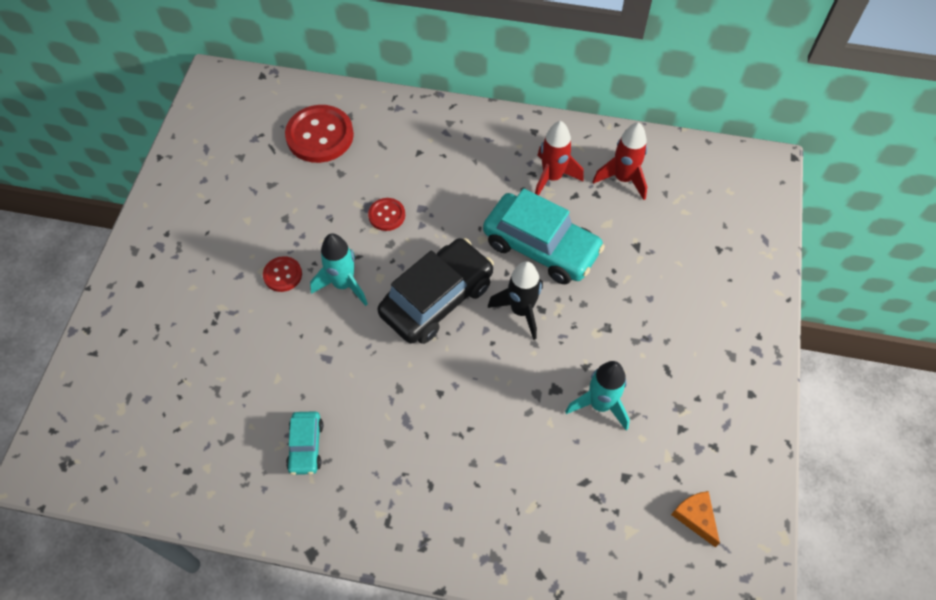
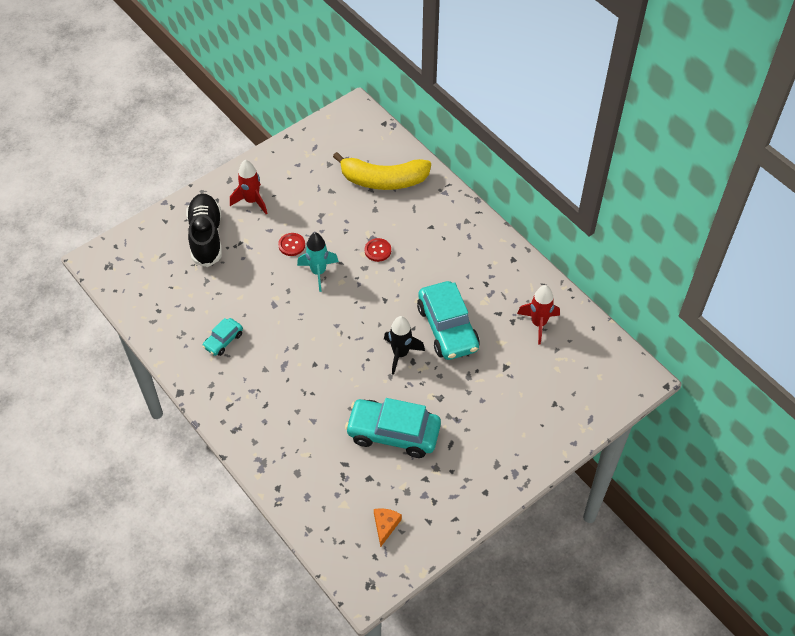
camera: 40 degrees right, 5 degrees down
red button [285,105,354,163] -> yellow banana [333,152,431,190]
black car [378,238,494,344] -> none
red rocket [535,121,584,195] -> red rocket moved to [230,160,268,214]
turquoise rocket [565,361,630,431] -> turquoise car [345,398,441,458]
none -> black shoe [186,193,222,267]

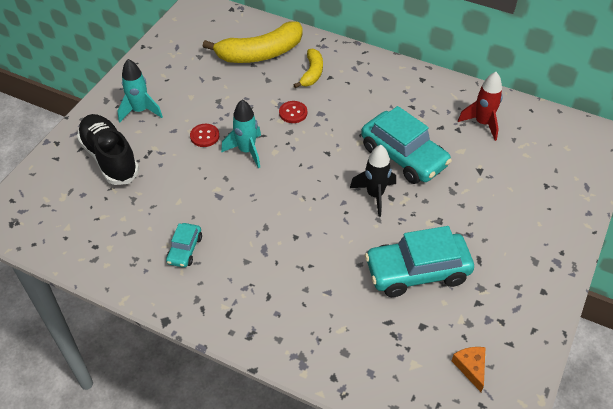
camera: 25 degrees left, 5 degrees down
red rocket [230,160,268,214] -> turquoise rocket [118,59,163,123]
none -> yellow banana [294,48,323,88]

